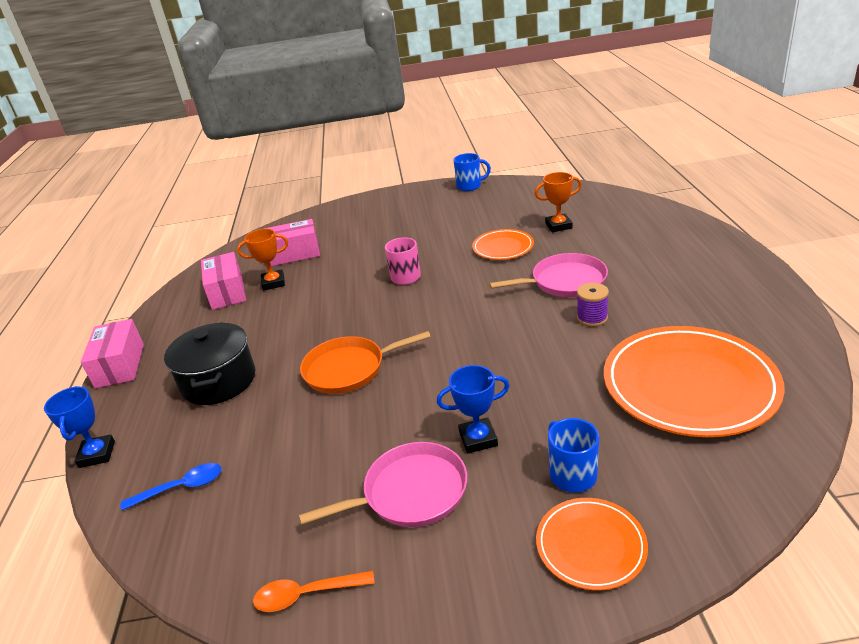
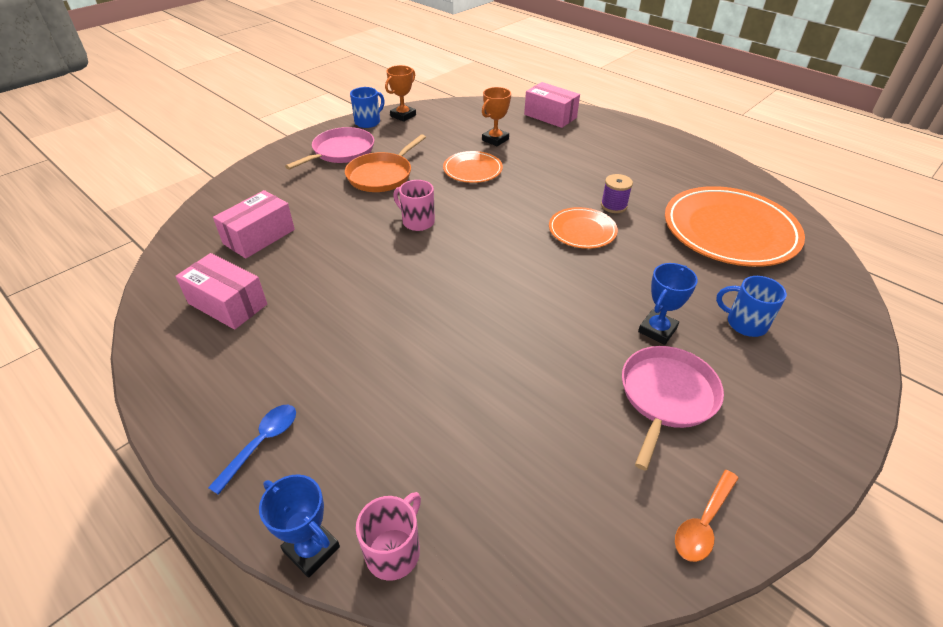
camera: 45 degrees left, 10 degrees up
pink box [81,319,144,389] -> pink box moved to [524,82,580,128]
blue spoon [121,463,222,510] -> blue spoon moved to [208,405,296,495]
black pot [164,322,255,405] -> none
orange trophy [237,229,288,291] -> orange trophy moved to [385,65,416,122]
orange pan [300,331,431,394] -> orange pan moved to [345,134,426,192]
pink pan [489,253,608,297] -> pink pan moved to [285,127,374,170]
orange plate [536,498,648,590] -> orange plate moved to [549,207,618,249]
none -> pink mug [356,492,421,581]

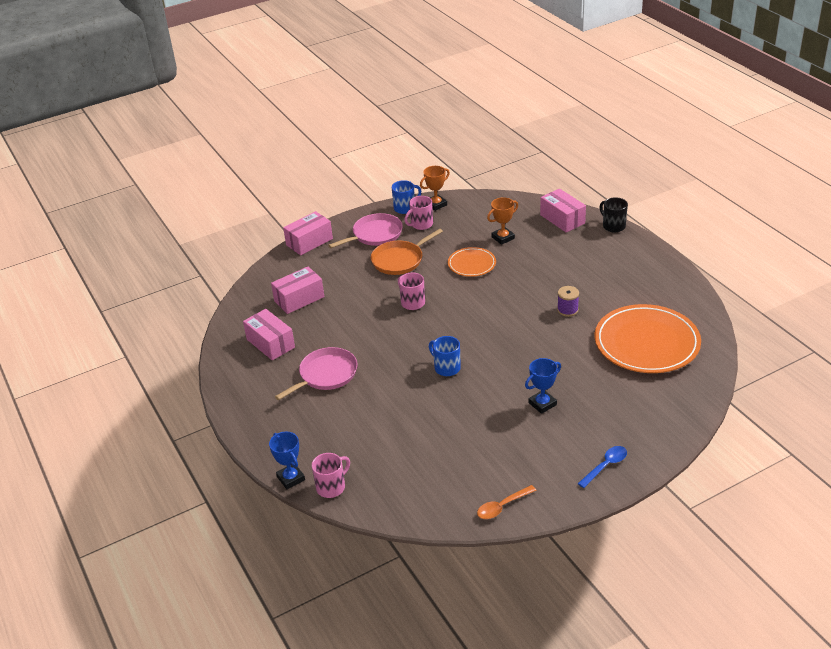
camera: 20 degrees right, 5 degrees down
blue spoon [208,405,296,495] -> blue spoon moved to [578,446,627,488]
orange plate [549,207,618,249] -> none
pink pan [622,346,724,471] -> pink pan moved to [275,347,358,400]
blue mug [716,276,787,337] -> blue mug moved to [429,336,461,376]
none -> pink box [283,211,333,255]
none -> pink mug [404,196,433,230]
none -> black mug [599,197,628,232]

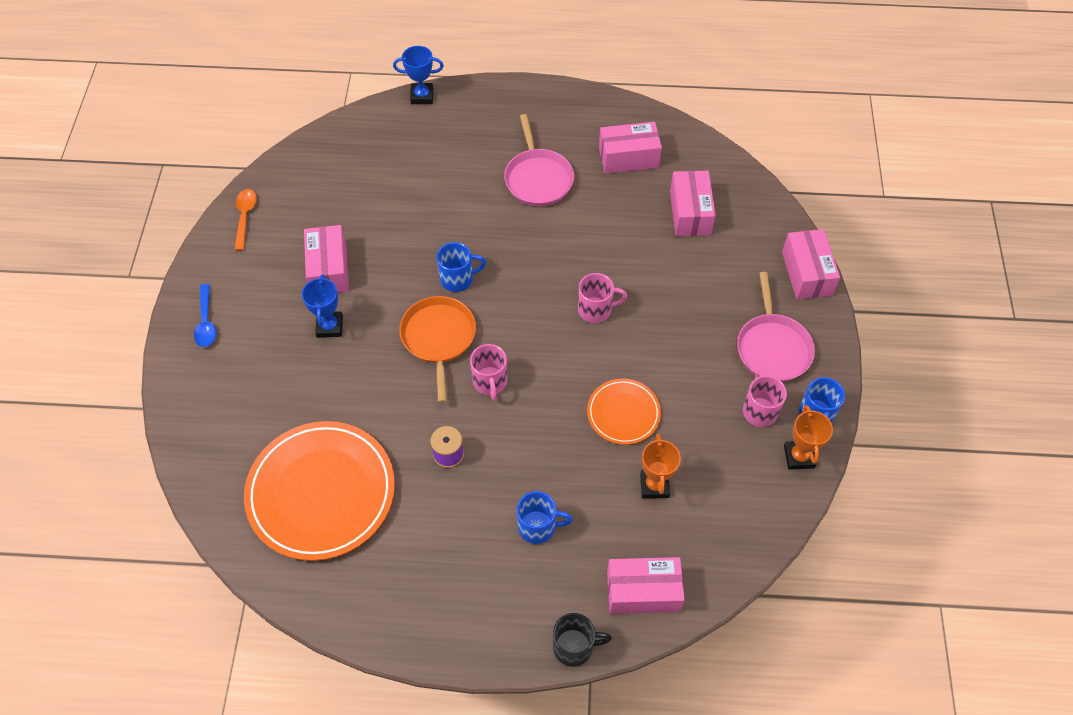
camera: 120 degrees right, 20 degrees up
pink mug [312,453,350,498] -> pink mug moved to [470,344,507,401]
orange pan [371,229,443,275] -> orange pan moved to [399,296,476,403]
none -> pink box [304,225,349,293]
none -> blue mug [517,491,573,544]

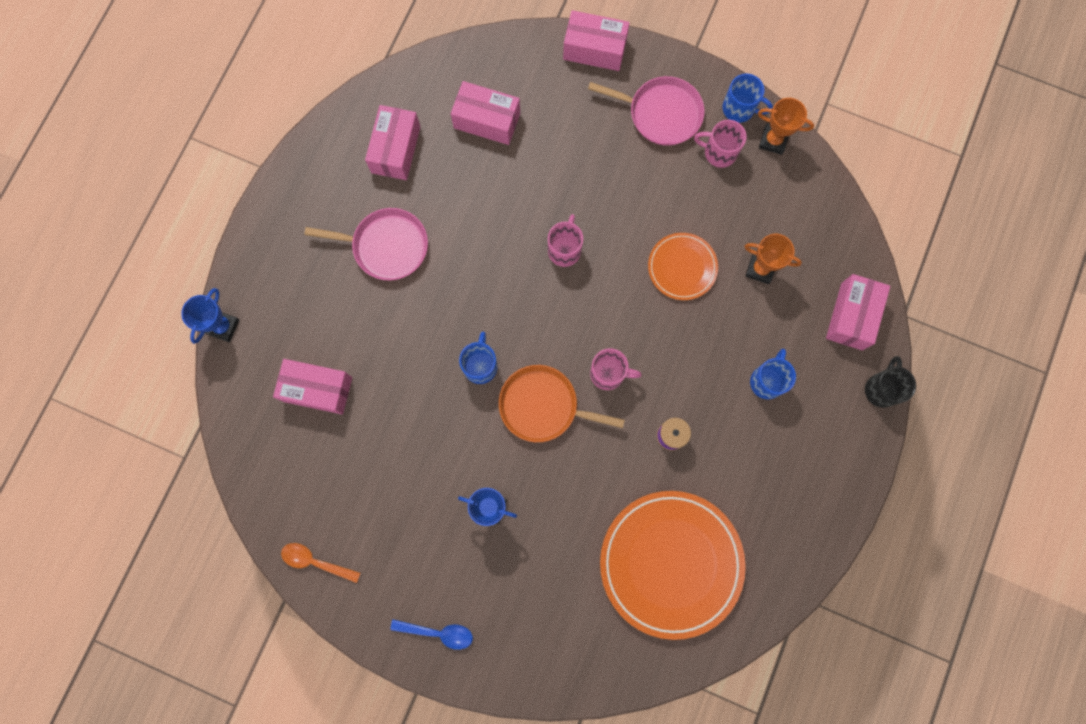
camera: 70 degrees left, 20 degrees up
pink box [304,225,349,293] -> pink box moved to [273,359,352,414]

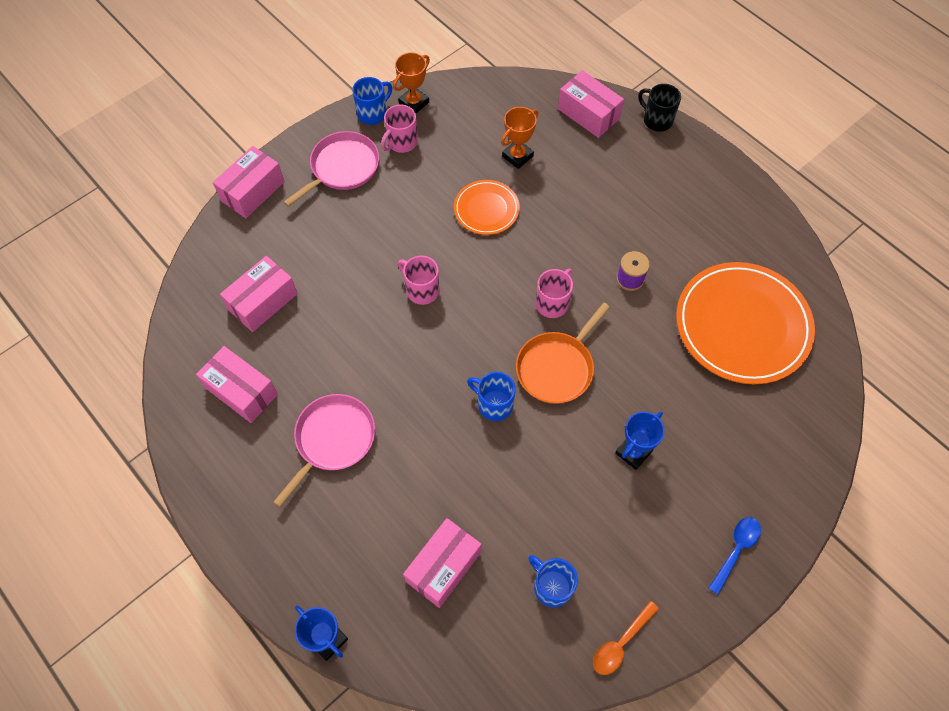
camera: 65 degrees left, 15 degrees down
blue mug [750,349,796,399] -> blue mug moved to [528,555,578,608]

